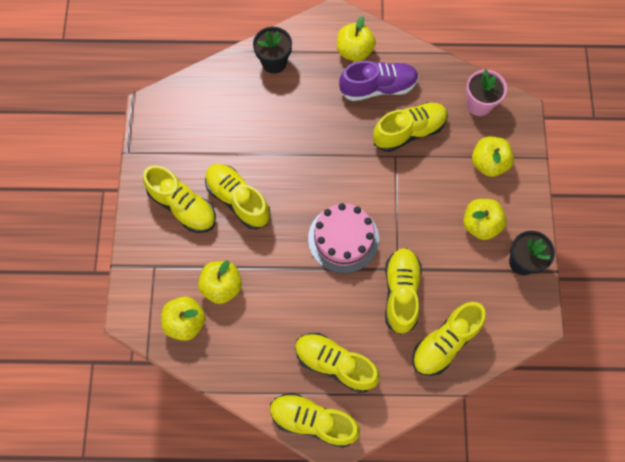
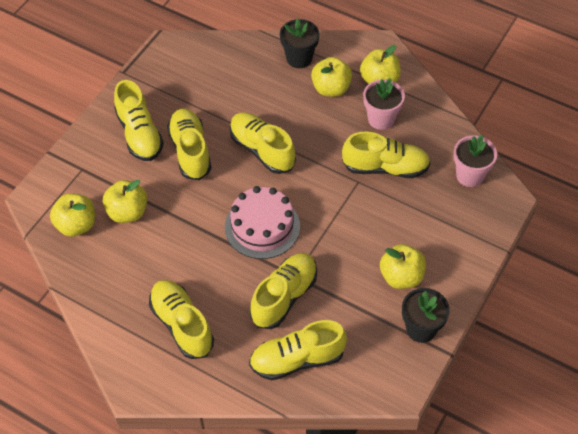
camera: 30 degrees right, 15 degrees down
yellow shoe [270,393,360,448] -> yellow shoe moved to [230,112,296,174]
purple shoe [339,61,419,101] -> pink flower pot [363,78,405,130]
yellow apple [472,137,514,177] -> yellow apple moved to [311,57,352,97]

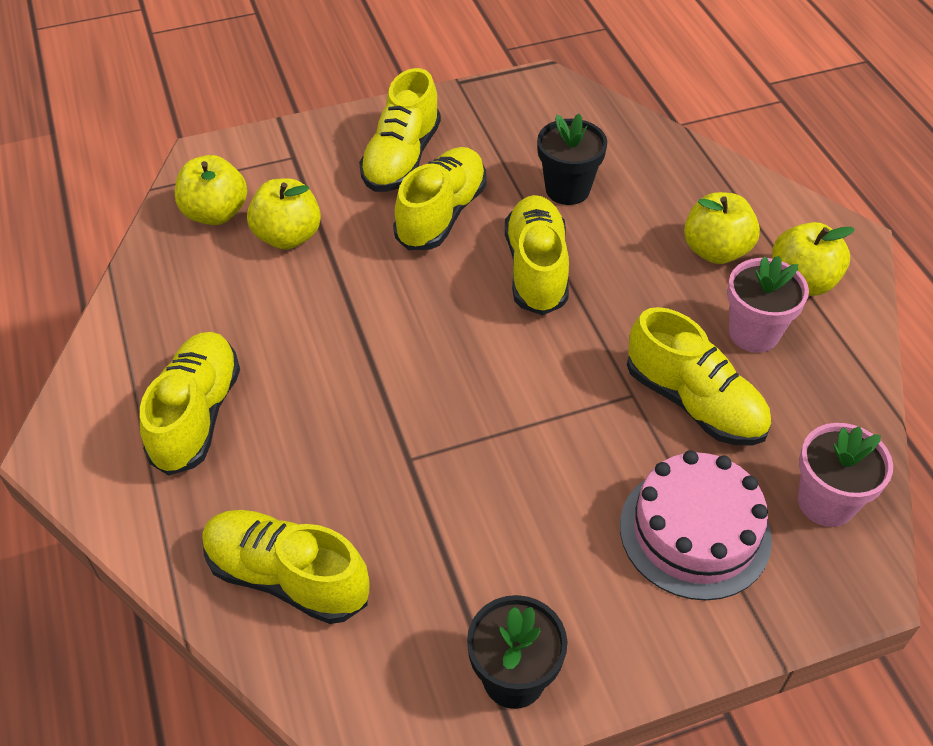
camera: 40 degrees right, 5 degrees down
pink cake [225,186,300,259] -> pink cake moved to [620,450,772,601]
yellow shoe [250,253,317,329] -> none
black flower pot [280,18,319,68] -> black flower pot moved to [537,113,607,205]
yellow apple [380,244,426,289] -> none

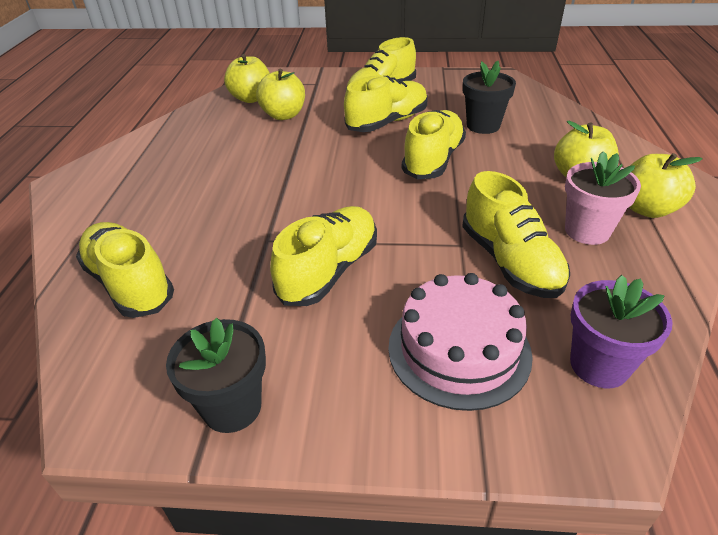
camera: 25 degrees right, 10 degrees down
yellow shoe [140,332,240,475] -> yellow shoe moved to [270,206,377,306]
pink flower pot [798,423,893,527] -> purple flower pot [570,275,673,388]

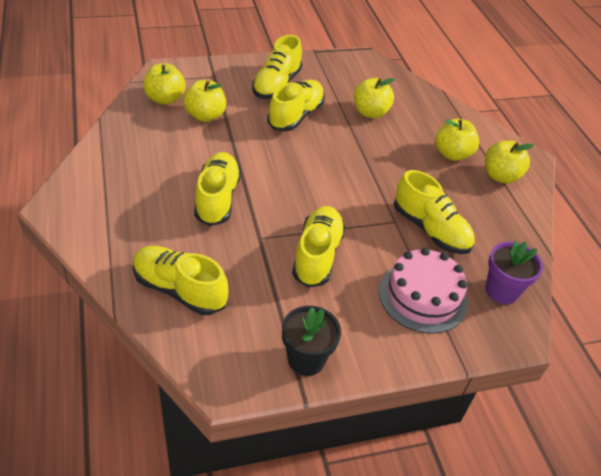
camera: 25 degrees left, 5 degrees up
yellow shoe [402,110,466,179] -> yellow shoe moved to [194,152,241,226]
black flower pot [463,61,516,134] -> yellow apple [354,78,395,118]
pink flower pot [565,151,641,245] -> none

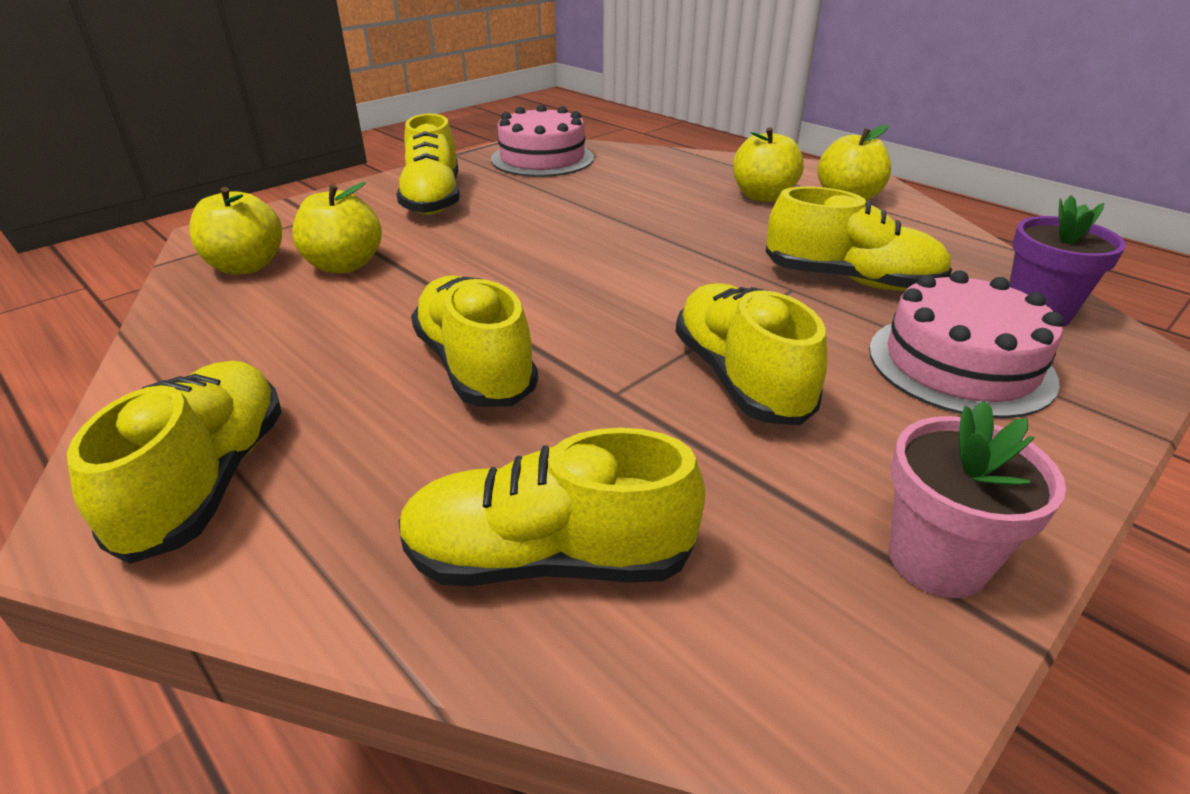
camera: 25 degrees left, 10 degrees down
yellow shoe [267,80,325,131] -> yellow shoe moved to [67,361,282,564]
black flower pot [282,306,341,376] -> pink flower pot [889,401,1066,598]
yellow apple [354,78,395,118] -> none
none -> pink cake [491,105,594,177]

